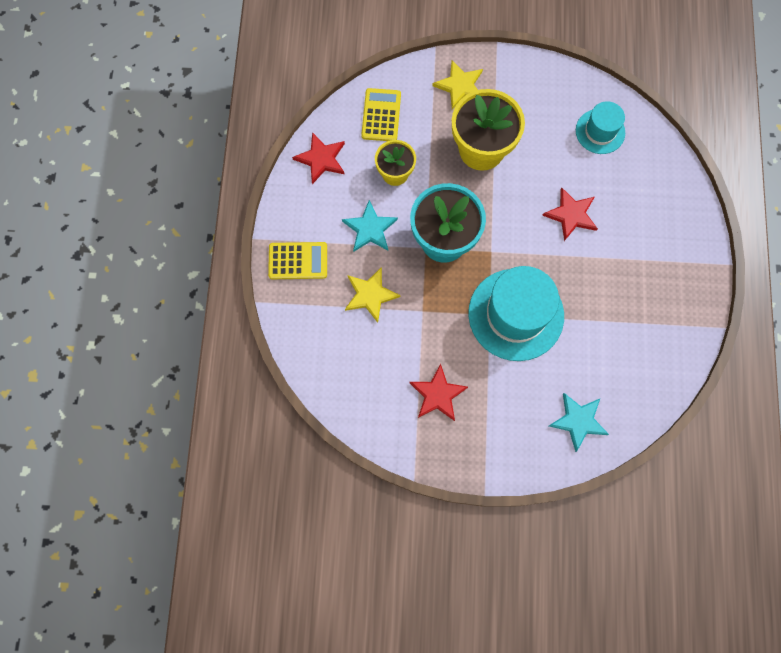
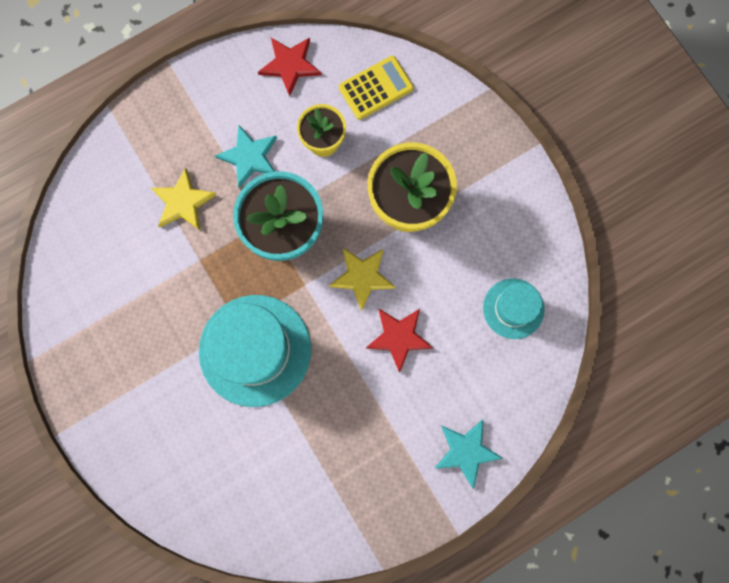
camera: 55 degrees right, 5 degrees up
yellow calculator [268,242,327,279] -> none
red star [409,363,468,421] -> none
yellow star [432,60,483,109] -> yellow star moved to [329,248,396,311]
turquoise star [549,393,609,452] -> turquoise star moved to [435,419,503,489]

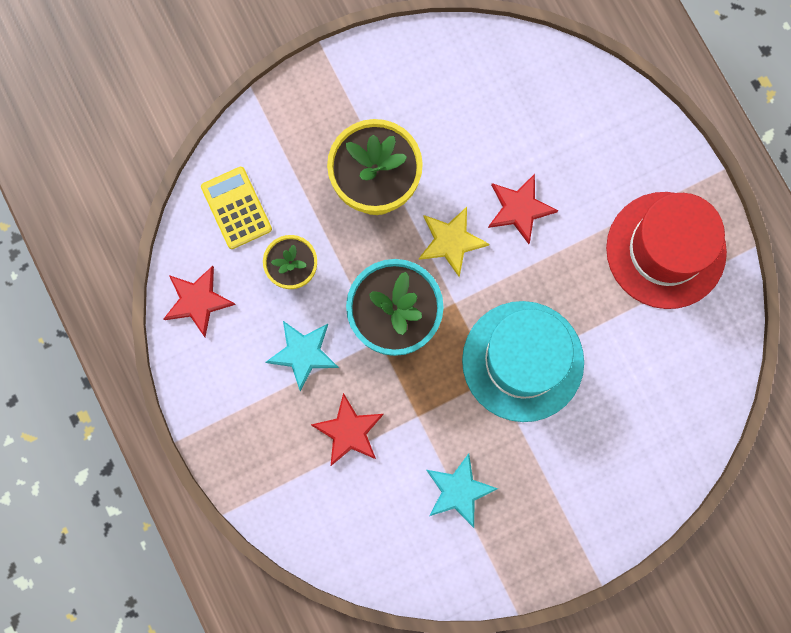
camera: 85 degrees left, 0 degrees up
yellow star [151,168,217,230] -> red star [311,393,384,466]
turquoise star [435,419,503,489] -> turquoise star moved to [426,453,498,528]
turquoise hat [483,278,545,339] -> none
none -> red hat [606,192,727,309]

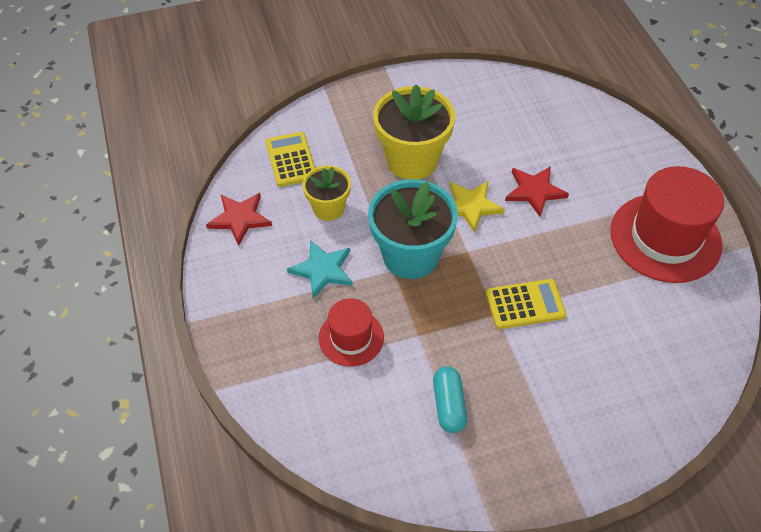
camera: 10 degrees right, 25 degrees down
red star [311,393,384,466] -> red hat [319,298,384,367]
turquoise star [426,453,498,528] -> turquoise capsule [433,366,467,433]
turquoise hat [462,301,584,422] -> yellow calculator [486,279,566,329]

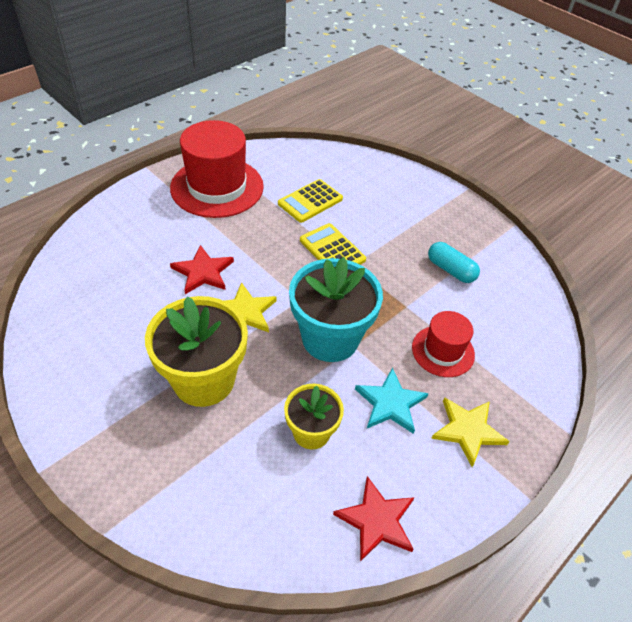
camera: 120 degrees left, 5 degrees down
yellow calculator [265,132,315,187] -> yellow calculator moved to [278,179,343,223]
turquoise capsule [433,366,467,433] -> turquoise capsule turned 75 degrees clockwise [428,242,480,283]
none -> yellow star [431,397,510,467]

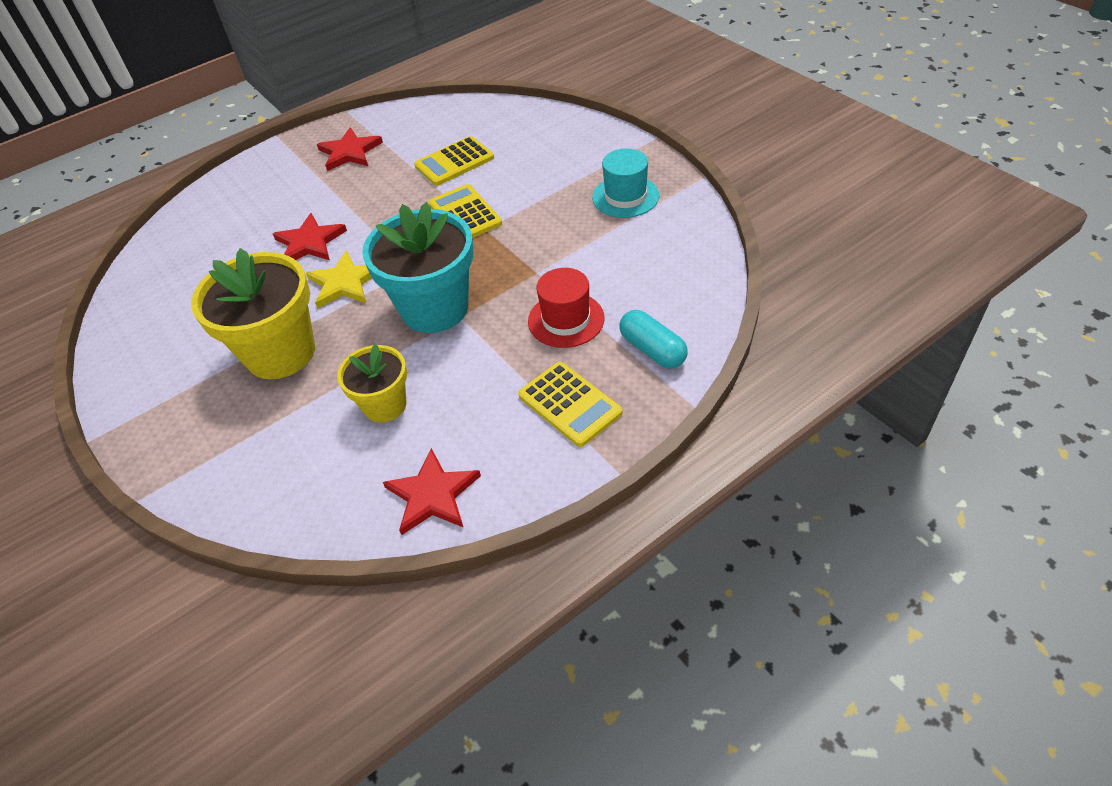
camera: 15 degrees right, 0 degrees up
red hat [170,120,264,218] -> red star [317,127,383,171]
turquoise star [355,368,429,434] -> none
turquoise capsule [428,242,480,283] -> turquoise capsule moved to [619,310,688,369]
yellow star [431,397,510,467] -> yellow calculator [518,362,623,447]
none -> turquoise hat [592,148,659,218]

